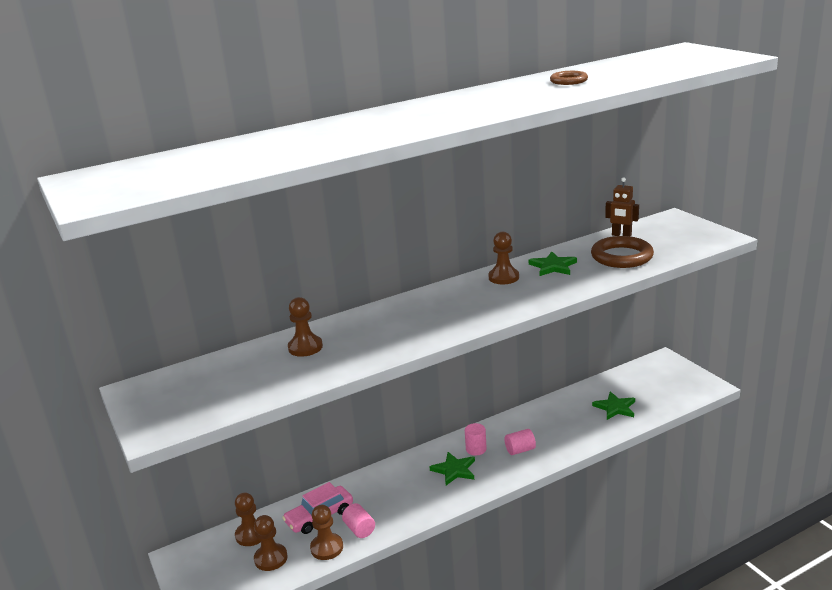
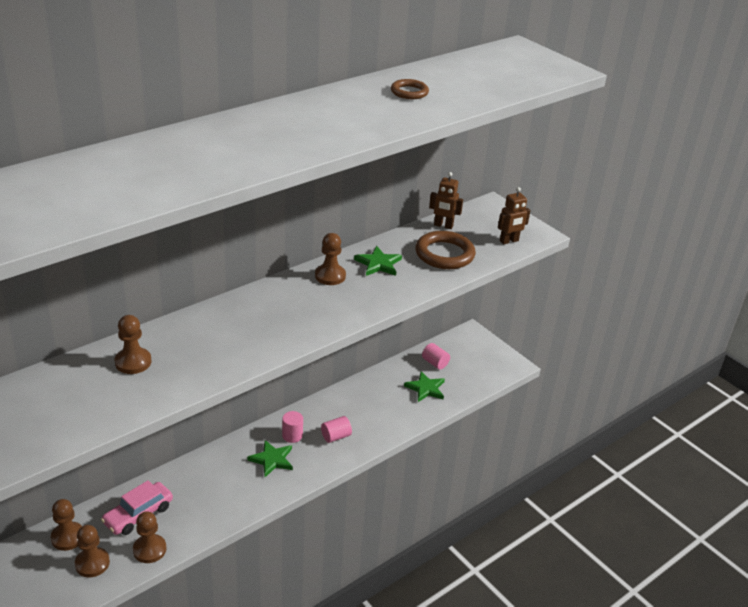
camera: 15 degrees left, 10 degrees up
pink cylinder [342,503,375,538] -> pink cylinder moved to [422,343,450,370]
none -> brown robot [498,187,531,244]

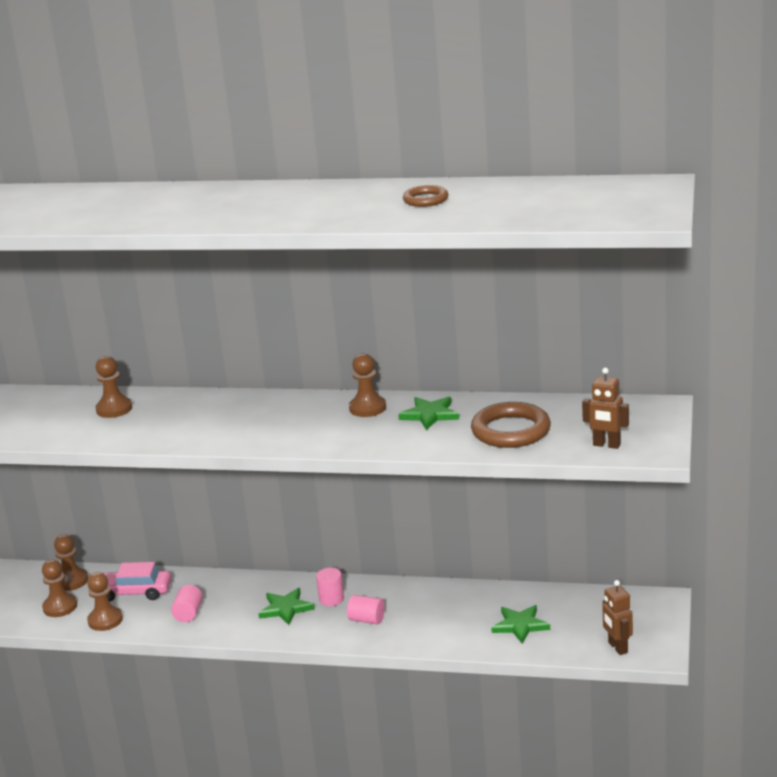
camera: 55 degrees right, 10 degrees down
pink cylinder [422,343,450,370] -> pink cylinder moved to [171,585,203,622]
brown robot [429,172,463,229] -> brown robot moved to [603,580,633,655]

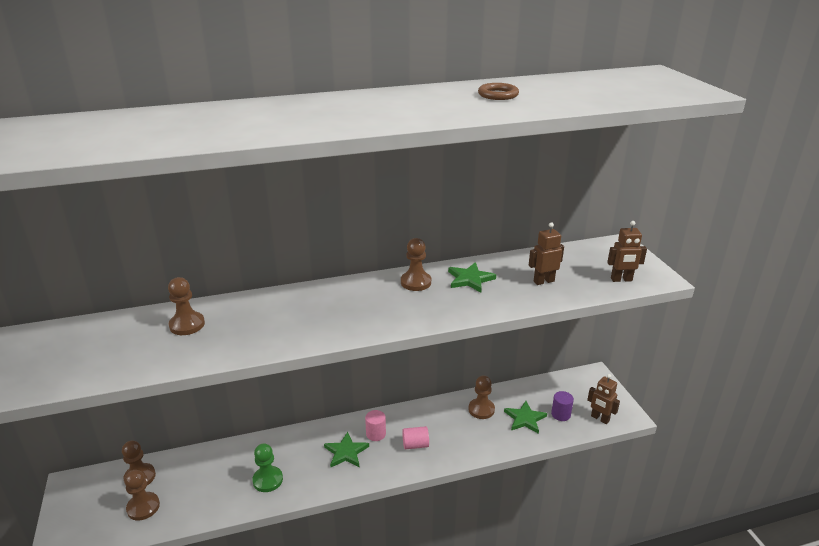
camera: 30 degrees left, 5 degrees up
brown pawn [87,572,123,631] -> brown pawn moved to [468,375,495,419]
pink car [103,562,171,601] -> none
pink cylinder [171,585,203,622] -> green pawn [252,443,283,492]
brown ring [471,402,551,448] -> brown robot [529,222,564,285]
none -> purple cylinder [551,391,574,421]

